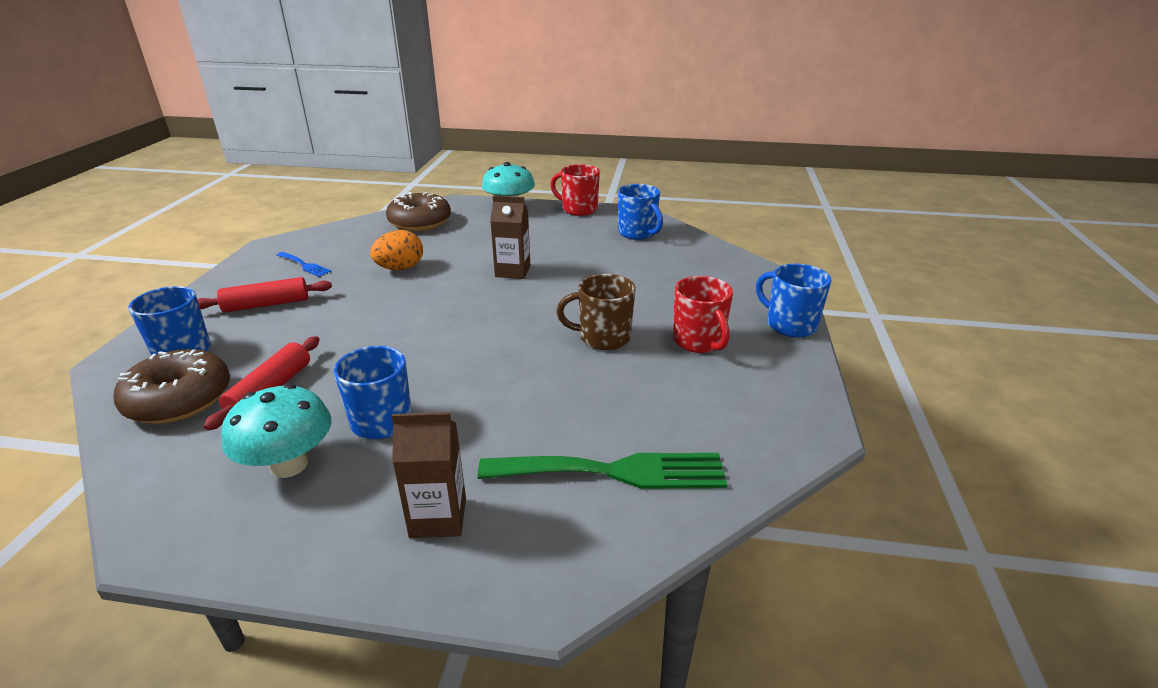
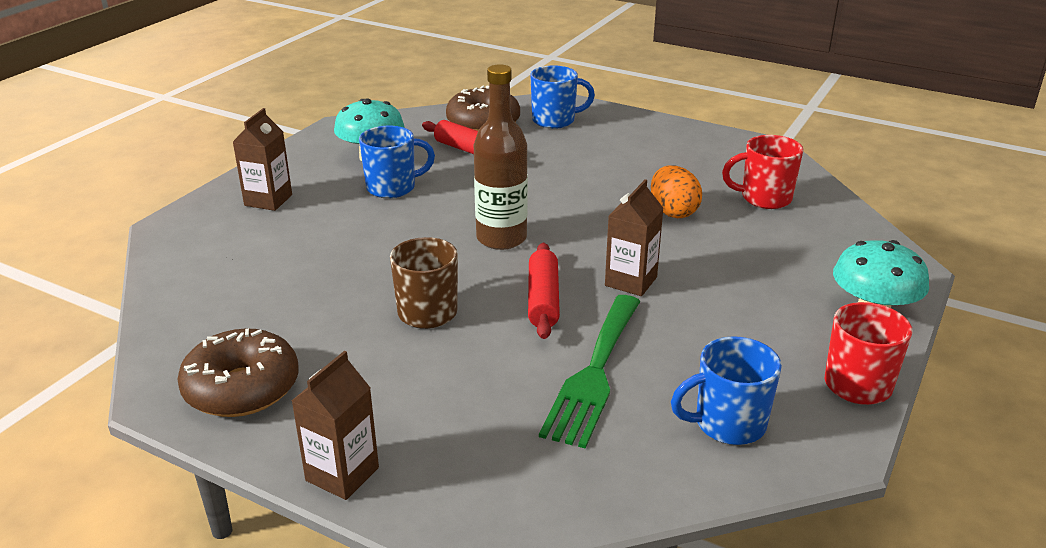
camera: 110 degrees right, 0 degrees up
red rolling pin [197,277,332,313] -> red rolling pin moved to [528,243,560,339]
blue fork [277,252,332,277] -> none
brown donut [386,192,451,231] -> brown donut moved to [177,328,299,417]
green fork [478,453,728,489] -> green fork moved to [539,295,641,449]
red mug [673,276,733,353] -> red mug moved to [722,135,804,209]
blue mug [756,263,831,338] -> brown carton [292,351,379,500]
none -> brown bottle [474,64,528,250]

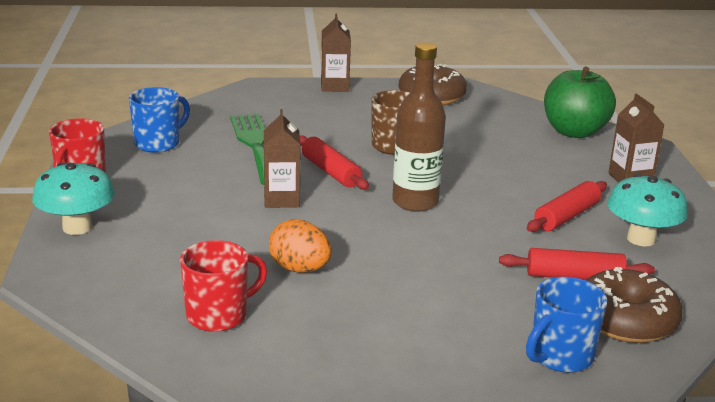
camera: 145 degrees right, 5 degrees down
blue mug [359,126,435,198] -> red rolling pin [526,181,607,232]
none -> green apple [544,66,616,138]

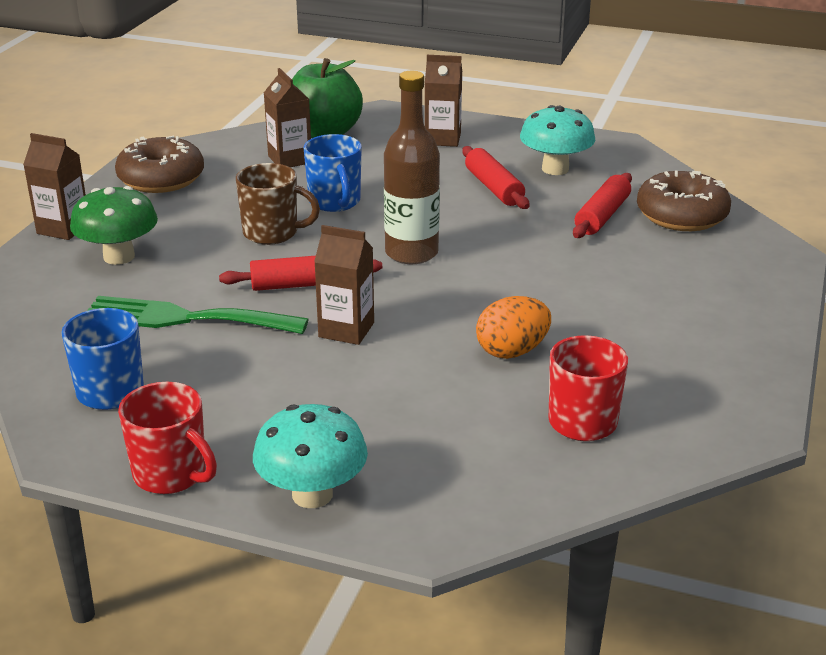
camera: 65 degrees left, 5 degrees up
blue mug [526,277,607,373] -> blue mug moved to [304,134,362,212]
none -> green mushroom [70,186,158,265]
none -> brown carton [264,68,311,167]

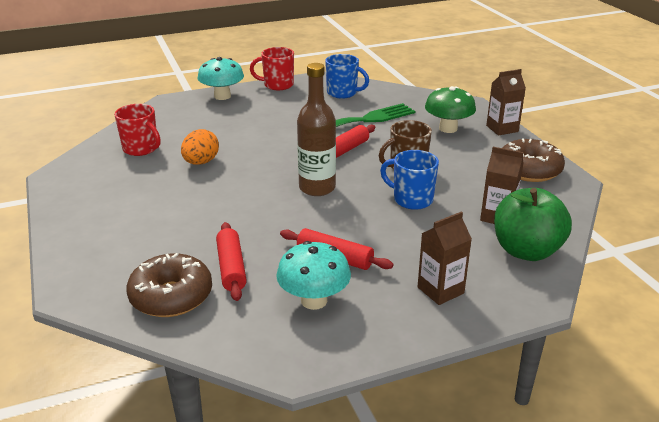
camera: 140 degrees right, 0 degrees up
brown carton [314,225,374,345] -> none

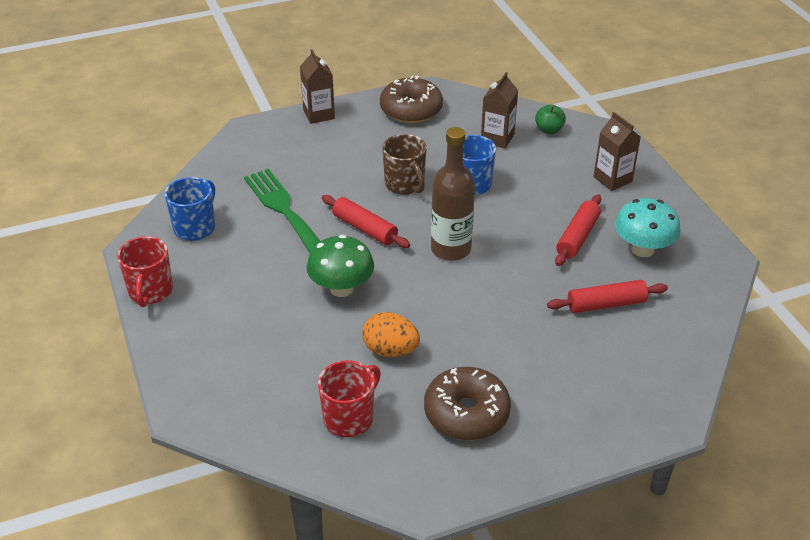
camera: 90 degrees left, 10 degrees up
brown donut [126,253,212,317] -> brown donut moved to [424,367,511,440]
turquoise mushroom [198,57,244,100] -> none
green mushroom [425,86,476,133] -> green mushroom moved to [307,235,374,297]
green apple [494,188,572,261] -> green apple [535,105,566,134], size x0.48

